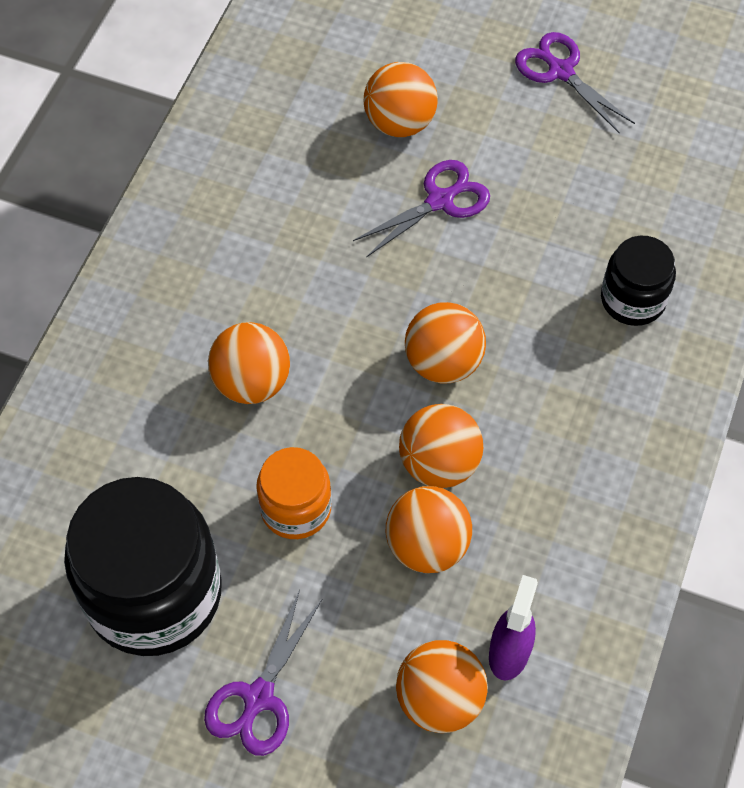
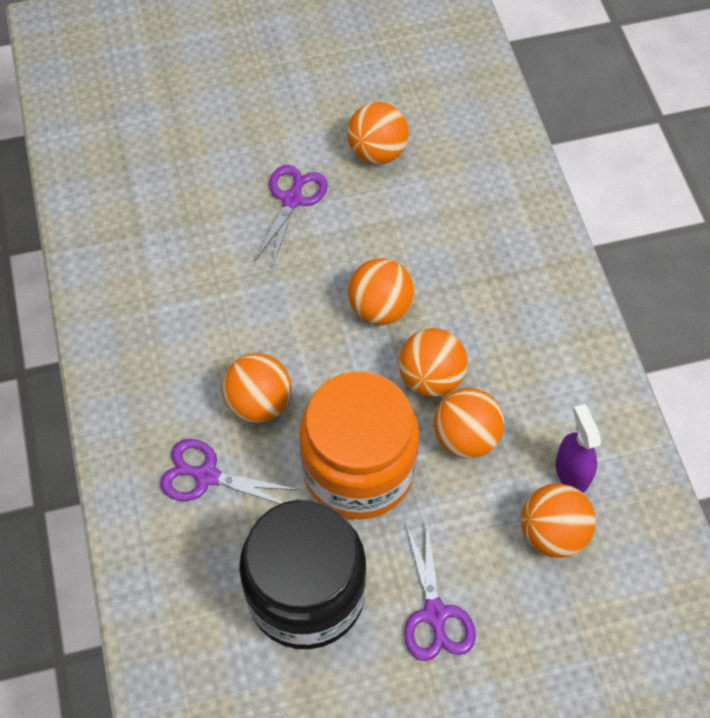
camera: 35 degrees left, 0 degrees up
orange jar [256,447,332,539] -> orange jar [299,372,419,520], size x1.88
orange ball [364,62,438,137] -> orange ball moved to [347,102,409,165]
purple scissors [515,32,635,134] -> purple scissors moved to [160,439,299,504]
black jar [601,236,676,326] -> none

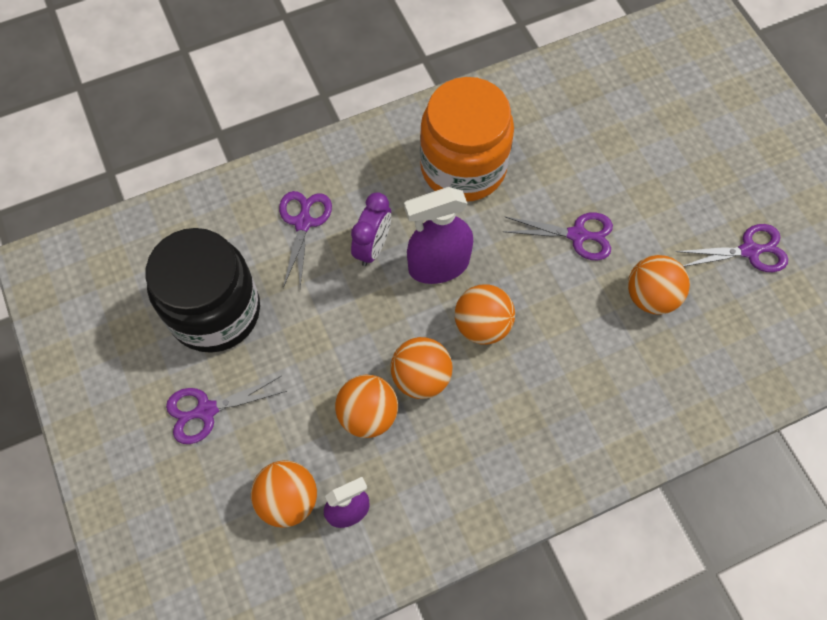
camera: 80 degrees right, 5 degrees up
orange ball [222,353,292,423] -> purple clock [351,192,391,266]
orange jar [299,372,419,520] -> orange jar moved to [420,77,514,202]
none -> purple spray bottle [404,187,473,284]
none -> purple scissors [675,224,788,272]

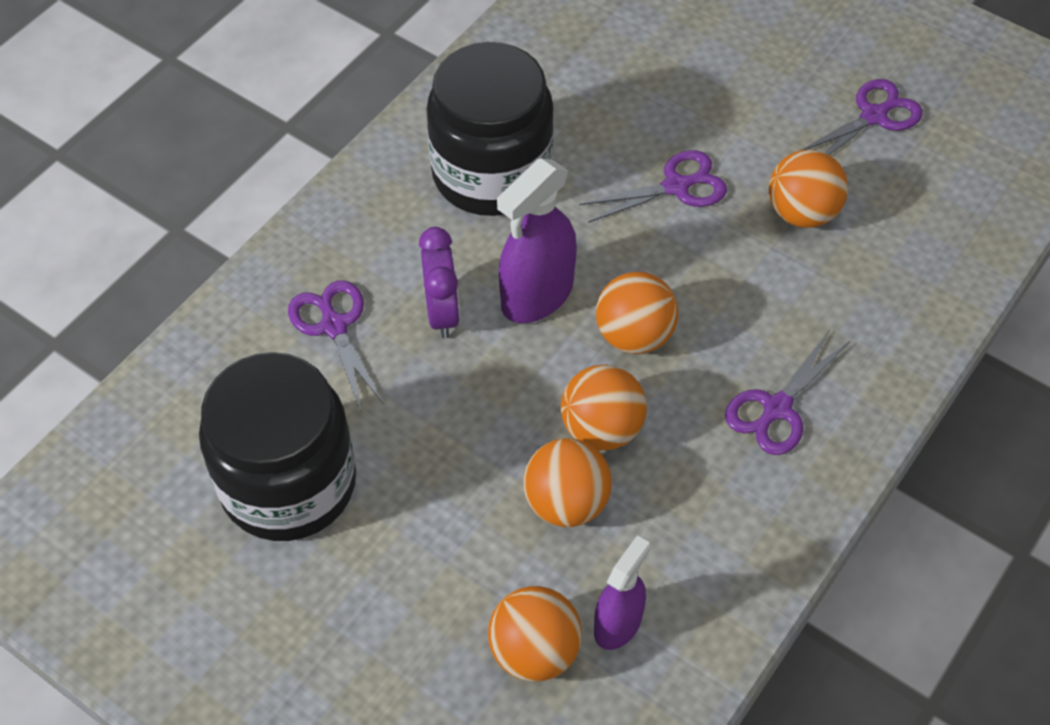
camera: 30 degrees left, 10 degrees down
purple scissors [166,376,287,444] -> purple scissors moved to [725,331,850,455]
orange jar [420,77,514,202] -> black jar [426,42,554,216]

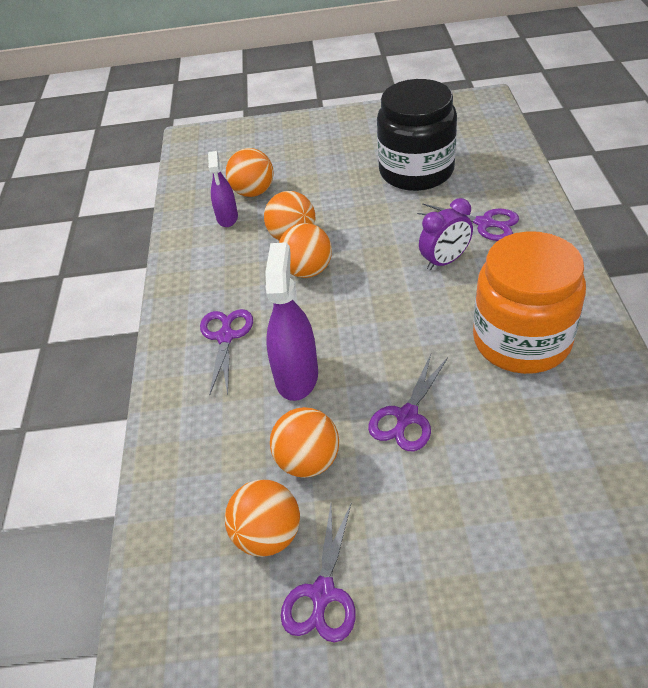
camera: 145 degrees right, 10 degrees down
purple clock [419,227,460,338] -> purple clock turned 75 degrees counterclockwise [419,198,473,270]
black jar [426,42,554,216] -> orange jar [473,231,586,374]
purple spray bottle [497,158,577,323] -> purple spray bottle moved to [265,242,318,401]
orange ball [596,272,679,354] -> orange ball moved to [225,480,300,557]

